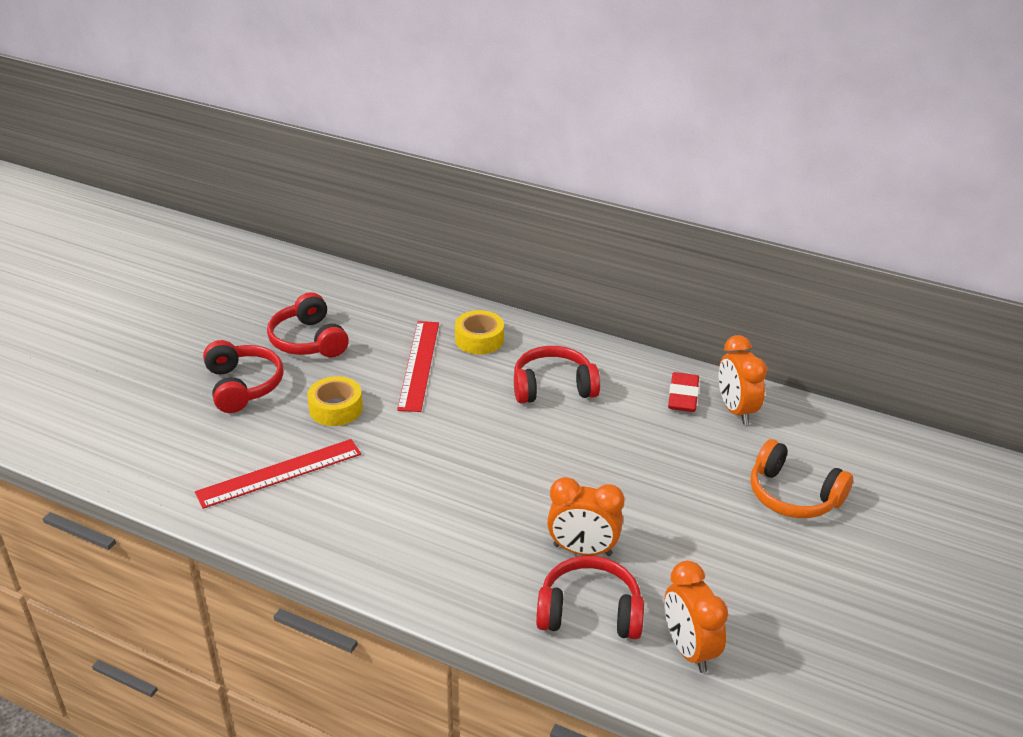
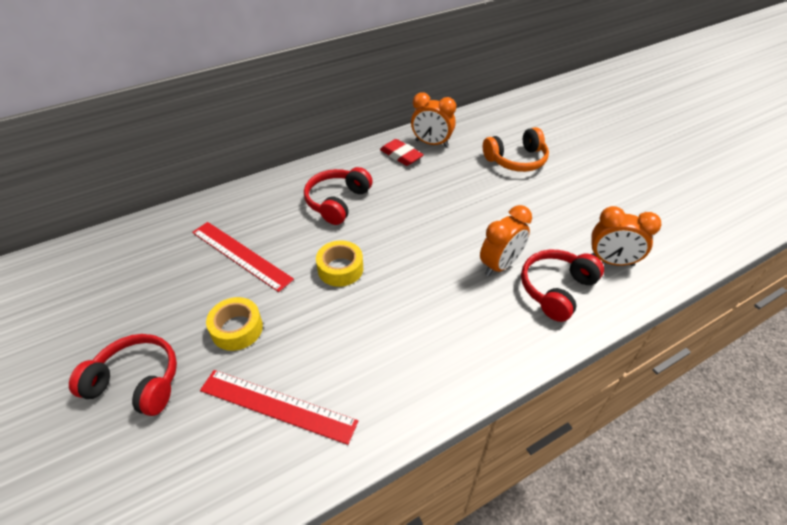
camera: 55 degrees left, 10 degrees up
red ruler [195,439,361,509] -> red ruler turned 75 degrees counterclockwise [200,370,358,445]
red headphones [267,292,349,357] -> none
yellow tape [455,310,504,354] -> yellow tape moved to [316,240,363,287]

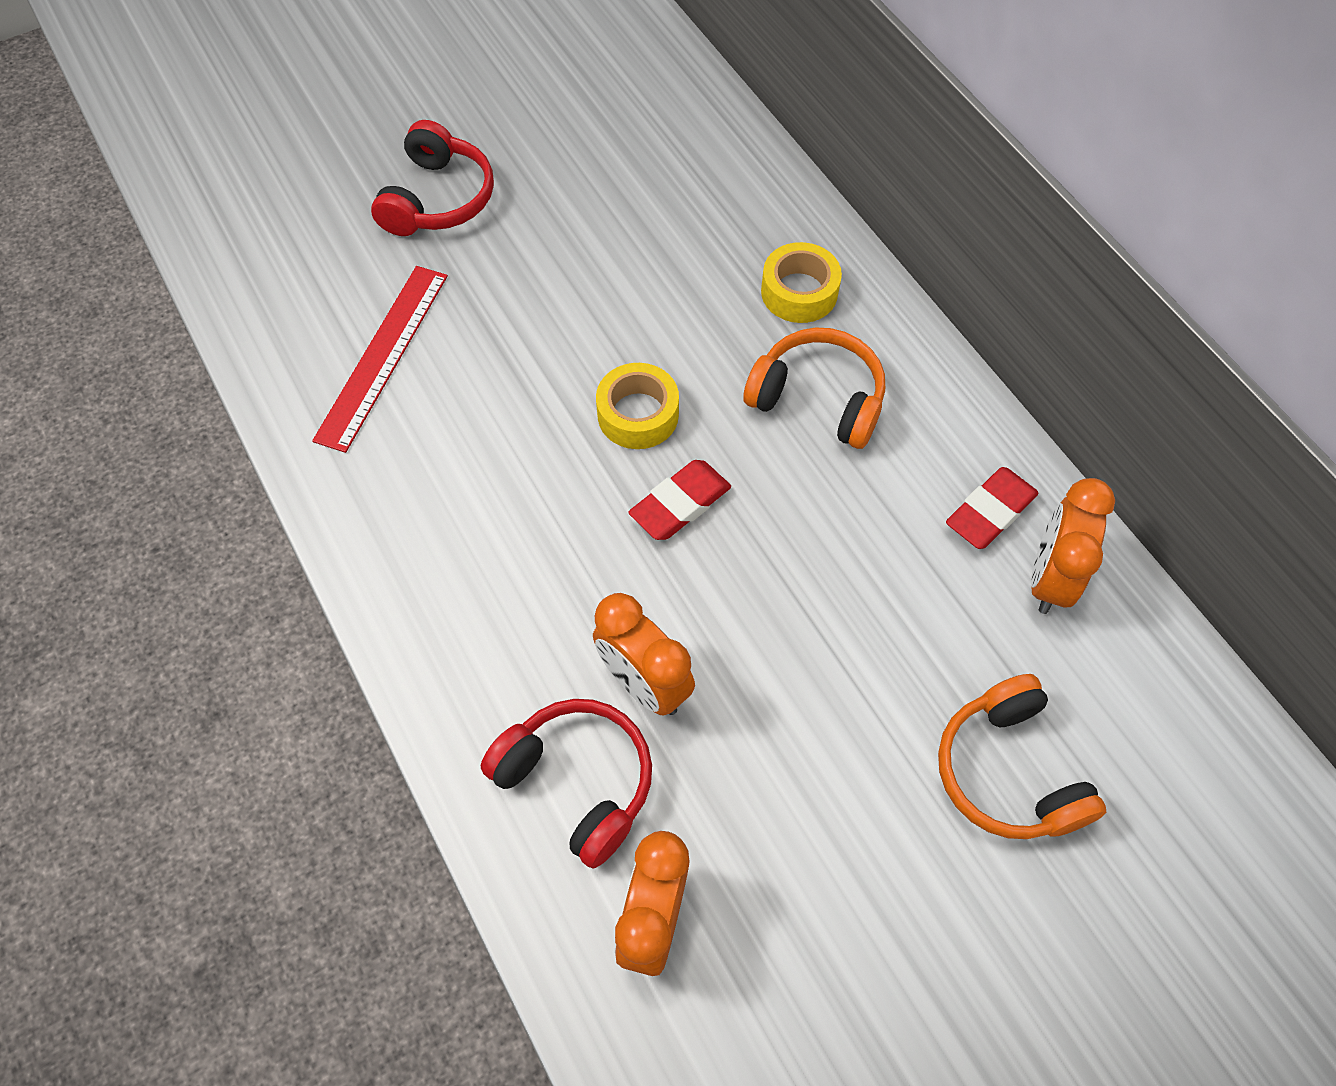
camera: 90 degrees right, 15 degrees up
red ruler [192,222,294,292] -> none
yellow tape [206,297,263,351] -> yellow tape moved to [761,242,842,323]
red headphones [304,167,373,225] -> orange headphones [743,328,885,449]
none -> red eraser [629,460,731,540]

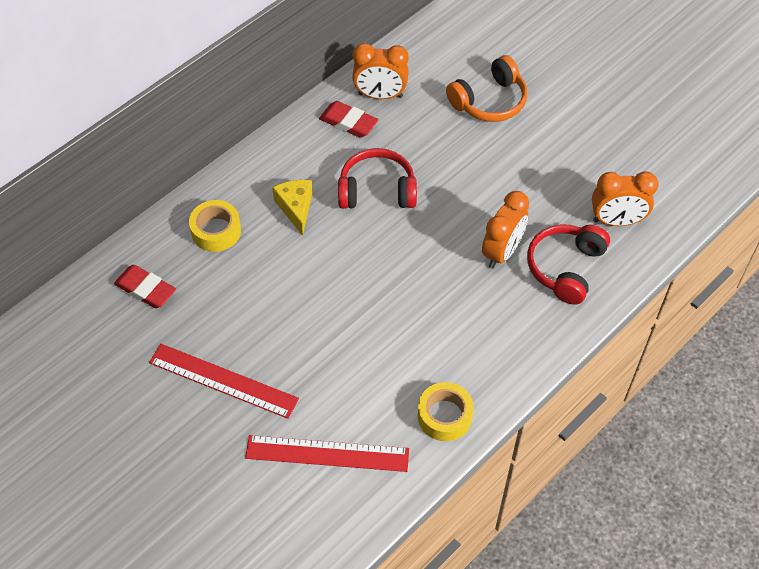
camera: 105 degrees left, 5 degrees down
red headphones [371,120,494,236] -> red headphones moved to [338,148,417,209]
yellow tape [596,363,679,449] -> yellow tape moved to [418,382,474,441]
red eraser [629,460,731,540] -> red eraser moved to [114,265,176,308]
orange headphones [743,328,885,449] -> yellow cheese [272,180,312,236]
none -> red ruler [149,344,299,419]

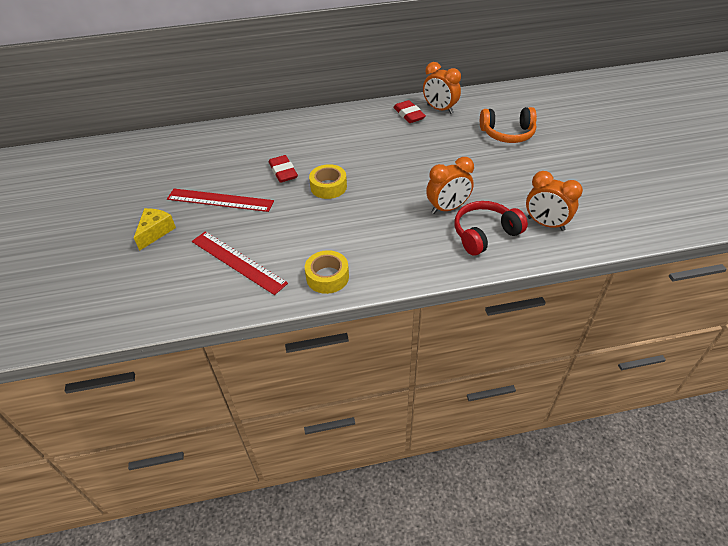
camera: 35 degrees right, 10 degrees down
red eraser [114,265,176,308] -> red eraser moved to [269,155,298,183]
red ruler [149,344,299,419] -> red ruler turned 45 degrees counterclockwise [167,189,274,212]
yellow tape [189,200,241,252] -> yellow tape moved to [309,164,347,199]
yellow cheese [272,180,312,236] -> yellow cheese moved to [134,208,176,251]
red headphones [338,148,417,209] -> none

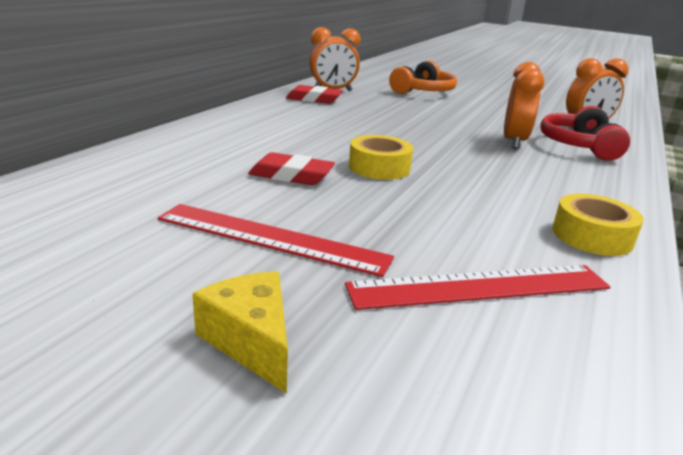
camera: 55 degrees left, 20 degrees down
red ruler [167,189,274,212] -> red ruler turned 60 degrees clockwise [158,204,394,277]

